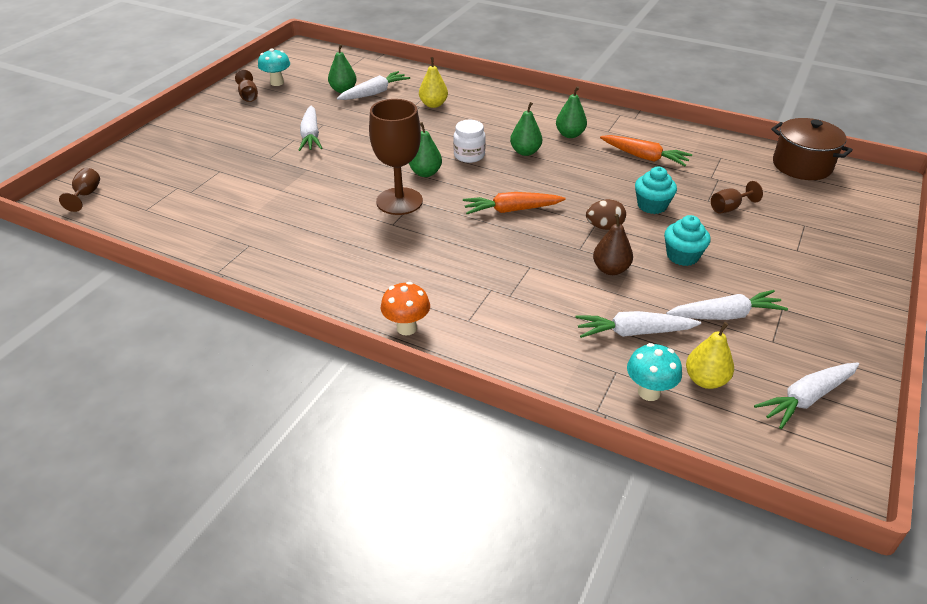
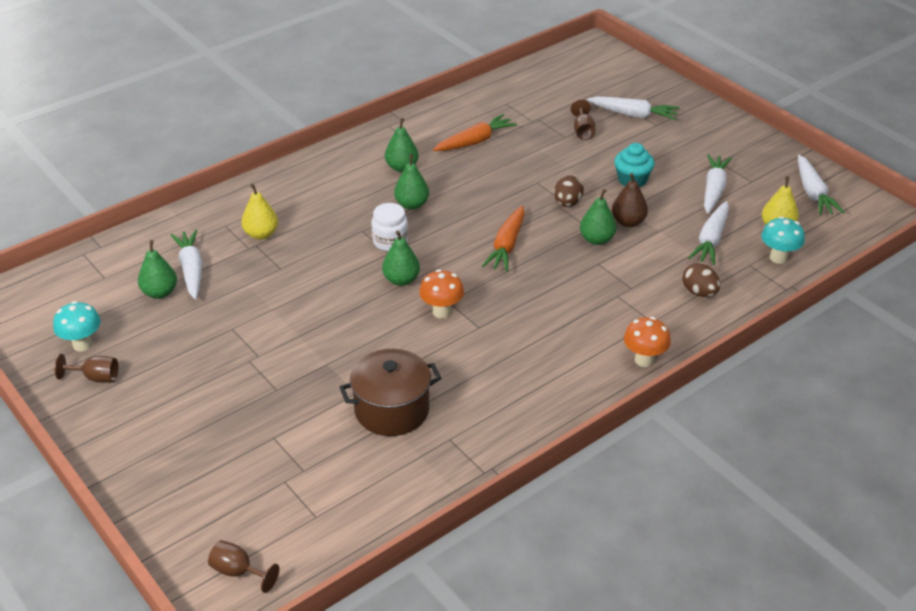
camera: 65 degrees left, 0 degrees up
white carrot [299,106,322,151] -> white carrot moved to [587,97,679,120]
brown goblet [369,99,423,215] -> orange mushroom [419,269,464,318]
turquoise cupcake [635,167,677,214] -> none
brown pot [771,118,853,180] -> brown pot moved to [340,349,442,436]
none -> green pear [580,189,616,245]
none -> brown egg [682,263,720,297]

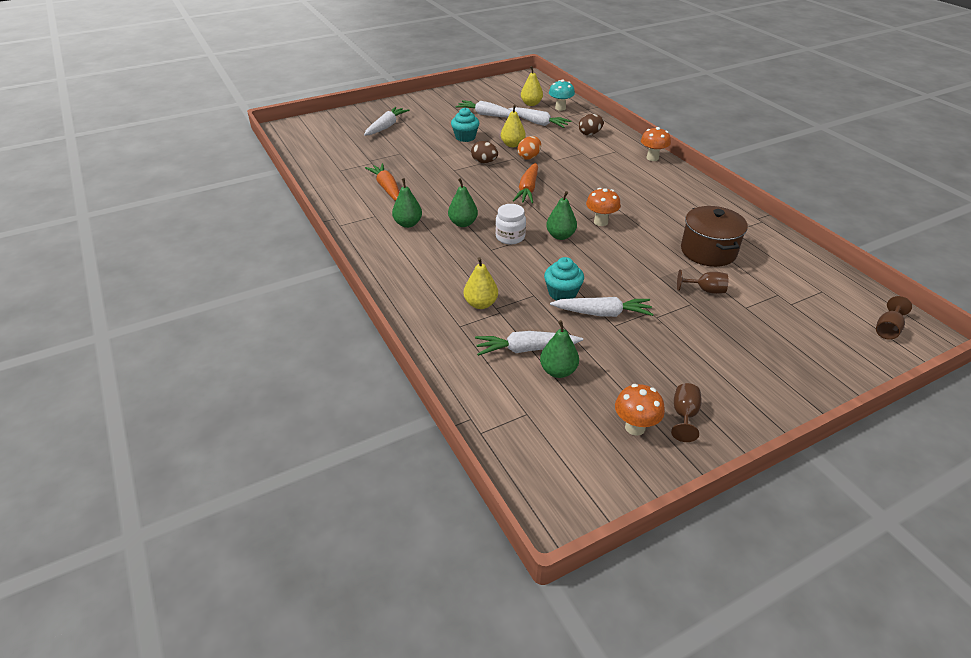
camera: 80 degrees left, 0 degrees up
turquoise mushroom [53,301,101,351] -> orange mushroom [615,384,665,436]
orange carrot [482,206,525,272] -> orange carrot turned 75 degrees clockwise [513,163,538,203]
brown goblet [571,99,595,140] -> brown goblet moved to [677,270,728,294]
green pear [580,189,616,245] -> orange egg [517,136,541,160]
brown pear [612,173,648,227] -> yellow pear [501,105,525,147]
white carrot [798,155,845,215] -> white carrot moved to [550,297,653,317]
none -> turquoise cupcake [544,257,584,300]

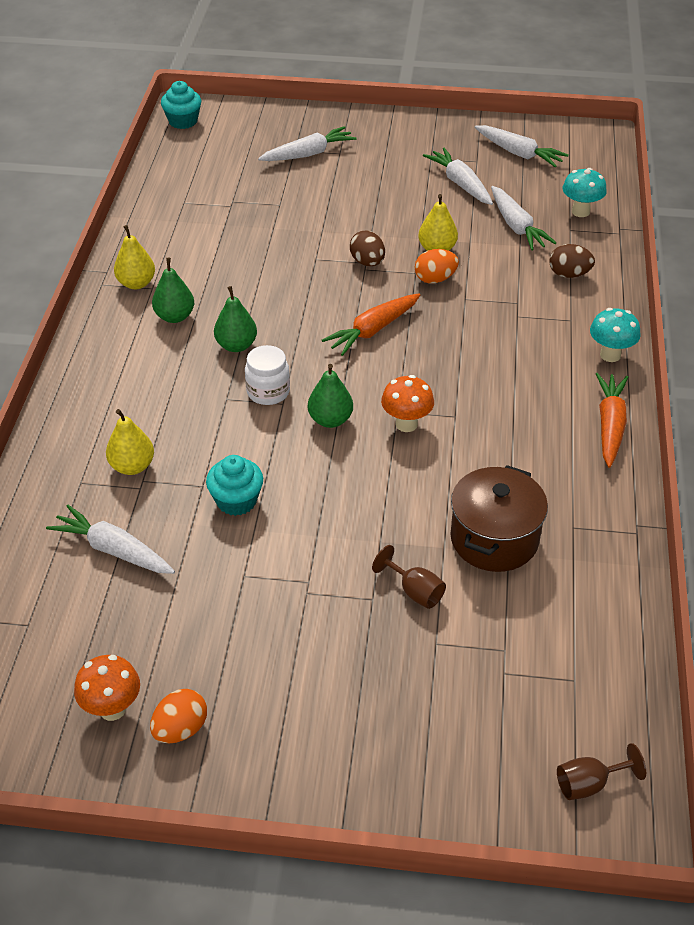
camera: 35 degrees right, 5 degrees up
orange carrot [365,163,399,201] -> orange carrot moved to [596,373,628,468]
turquoise cupcake [451,107,479,142] -> turquoise cupcake moved to [161,81,201,129]
yellow pear [521,66,543,106] -> yellow pear moved to [114,225,155,289]
green pear [540,320,579,378] -> none
white carrot [550,297,653,317] -> white carrot moved to [475,125,568,167]
orange mushroom [641,127,671,161] -> turquoise mushroom [590,308,641,362]
brown goblet [671,383,702,442] -> orange egg [150,689,207,743]

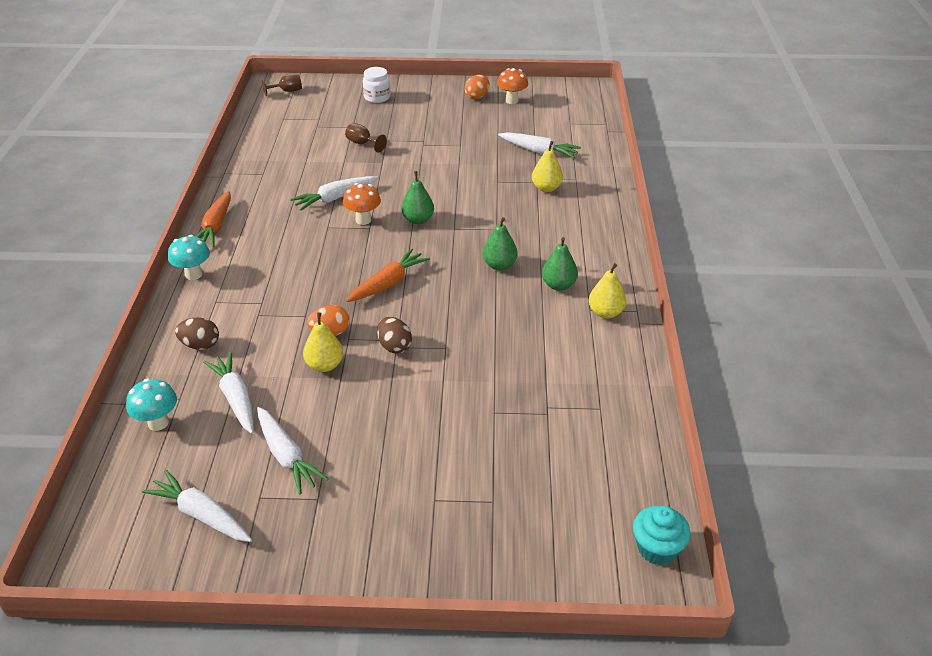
camera: 175 degrees right, 5 degrees down
turquoise cupcake [206,455,263,516] -> none
white jar [245,345,290,405] -> white jar moved to [363,67,390,103]
white carrot [258,126,357,161] -> white carrot moved to [290,176,378,211]
brown pot [451,465,548,572] -> none

